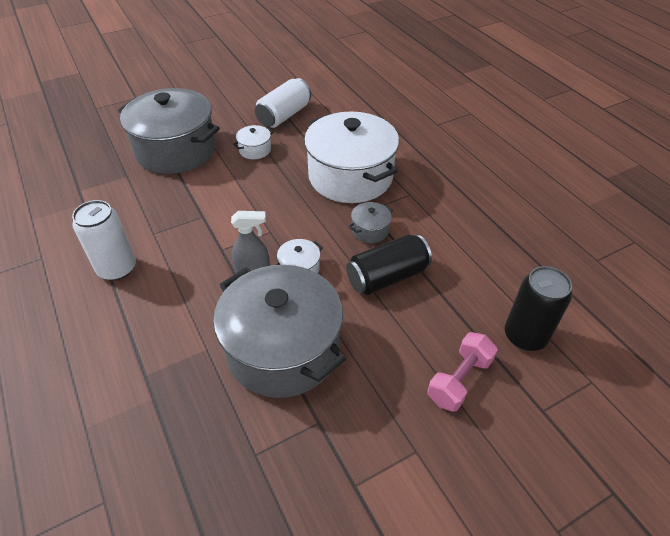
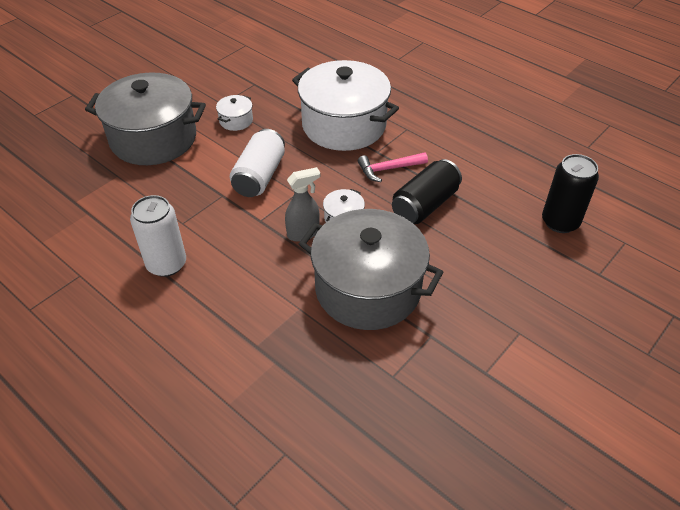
camera: 20 degrees left, 0 degrees up
white can [255,78,311,128] -> white can moved to [230,129,285,197]
grey pot [349,202,393,243] -> pink hammer [358,152,428,182]
pink dumbbell [427,332,498,412] -> none

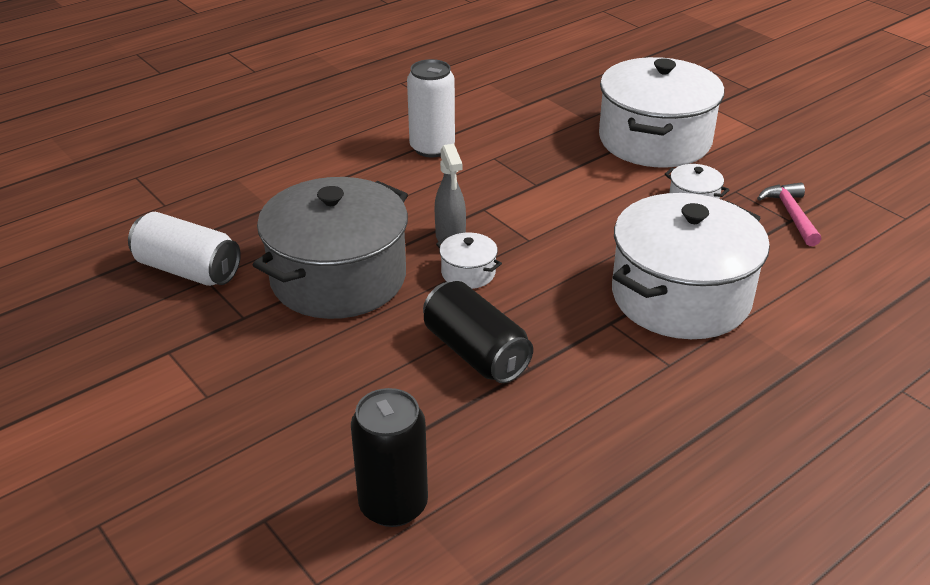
camera: 100 degrees right, 10 degrees down
grey pot [85,73,206,165] -> white pot [599,57,725,167]
white can [230,129,285,197] -> white can moved to [128,212,241,286]
pink hammer [358,152,428,182] -> pink hammer moved to [757,182,821,246]

